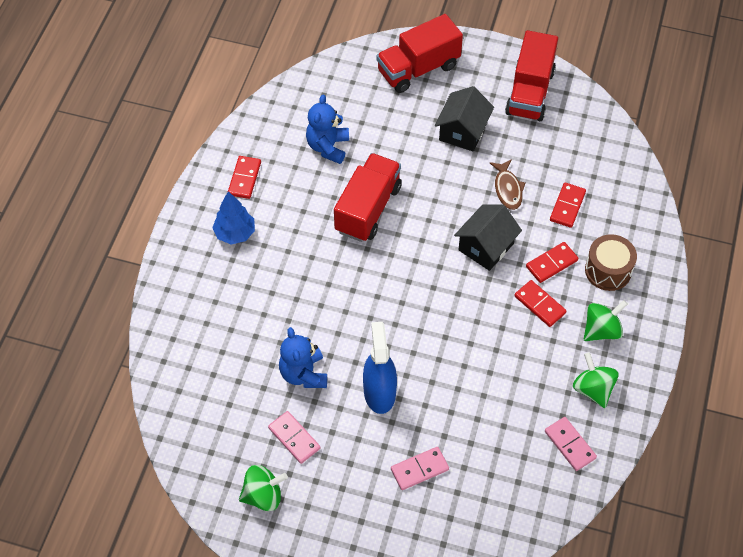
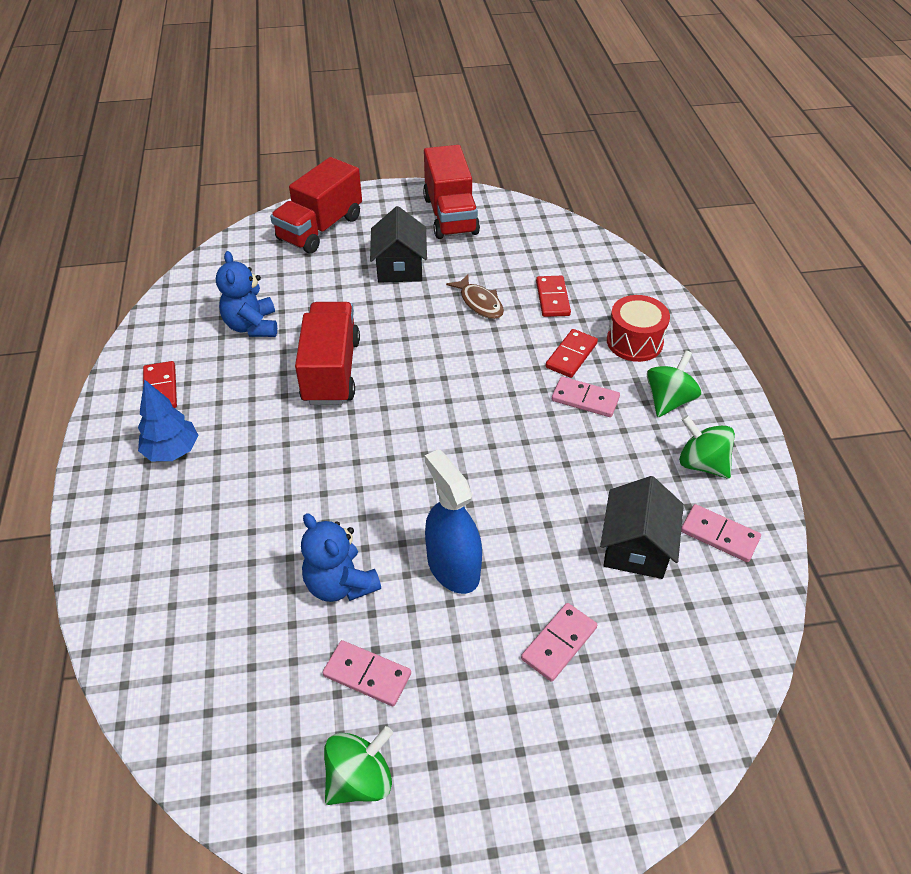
camera: 25 degrees left, 10 degrees down
black house [454,204,522,271] -> black house moved to [600,476,684,579]
red domino [514,280,567,327] -> pink domino [552,377,620,417]
brown drum [585,234,637,291] -> red drum [607,295,670,362]

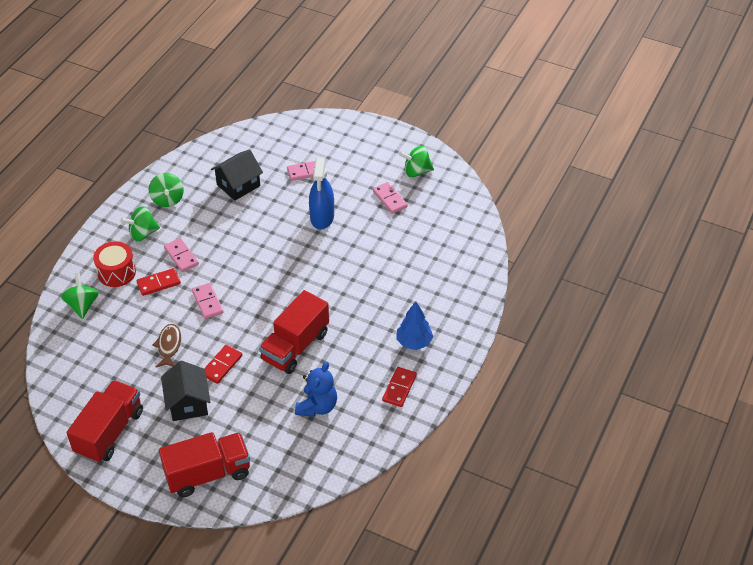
camera: 145 degrees left, 0 degrees up
blue teddy bear [301,513,381,602] -> none
black house [370,206,427,283] -> black house turned 45 degrees counterclockwise [161,360,211,421]
red domino [536,276,571,317] -> red domino moved to [204,345,242,384]
pink domino [681,504,761,562] -> pink domino moved to [192,283,223,319]
none -> green spinning top [61,273,99,319]

